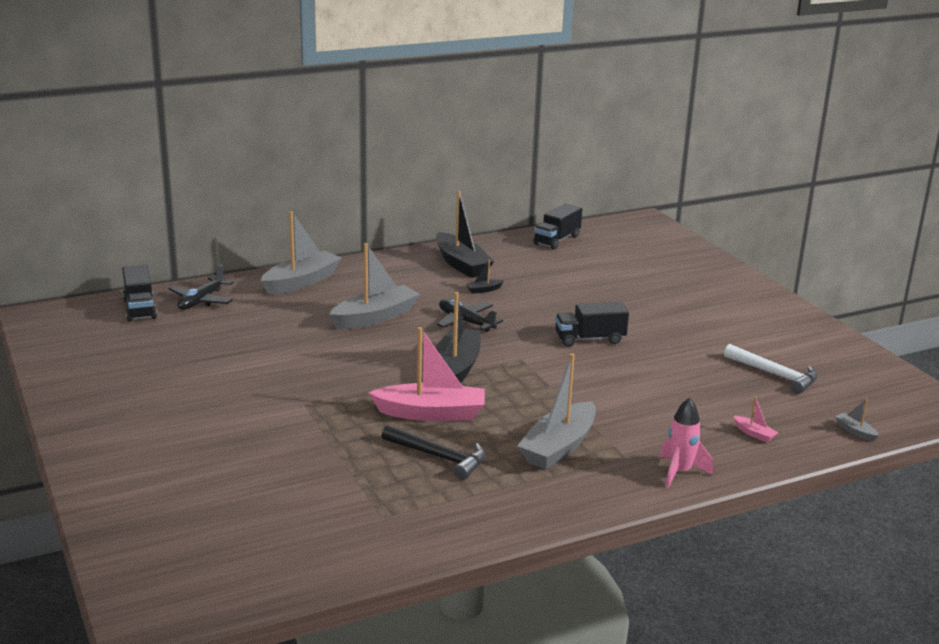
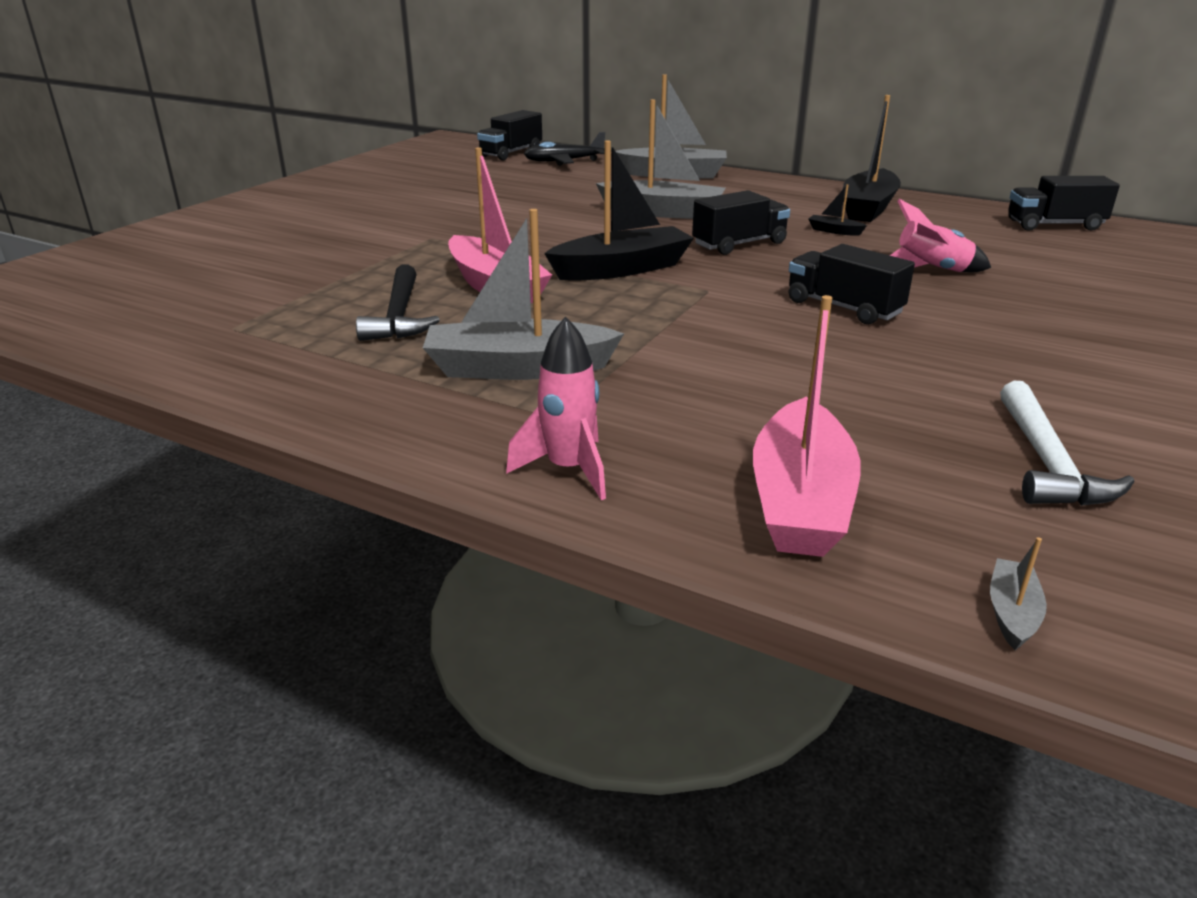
camera: 55 degrees right, 5 degrees up
black plane [437,299,503,332] -> black truck [692,190,790,255]
pink boat [734,396,778,443] -> pink boat [753,295,861,557], size x2.38
none -> pink rocket [890,199,991,272]

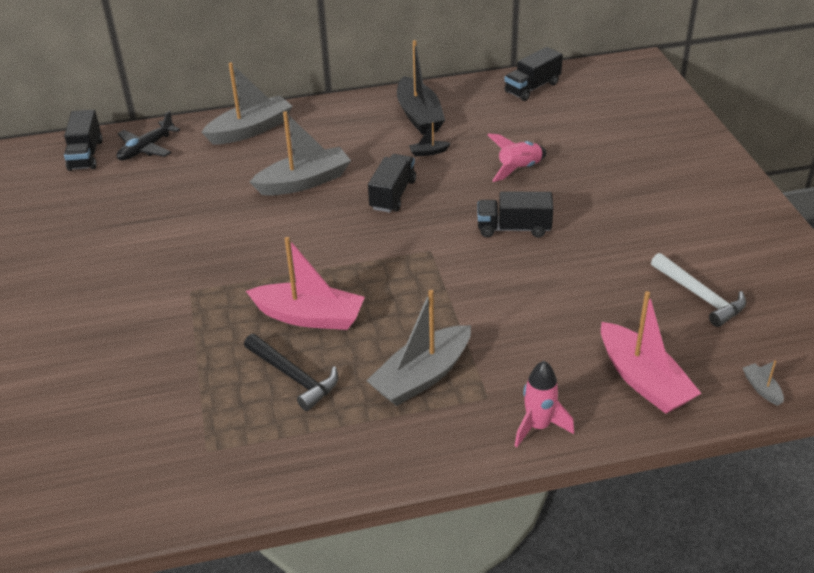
camera: 40 degrees left, 10 degrees up
black boat [544,141,694,281] -> none

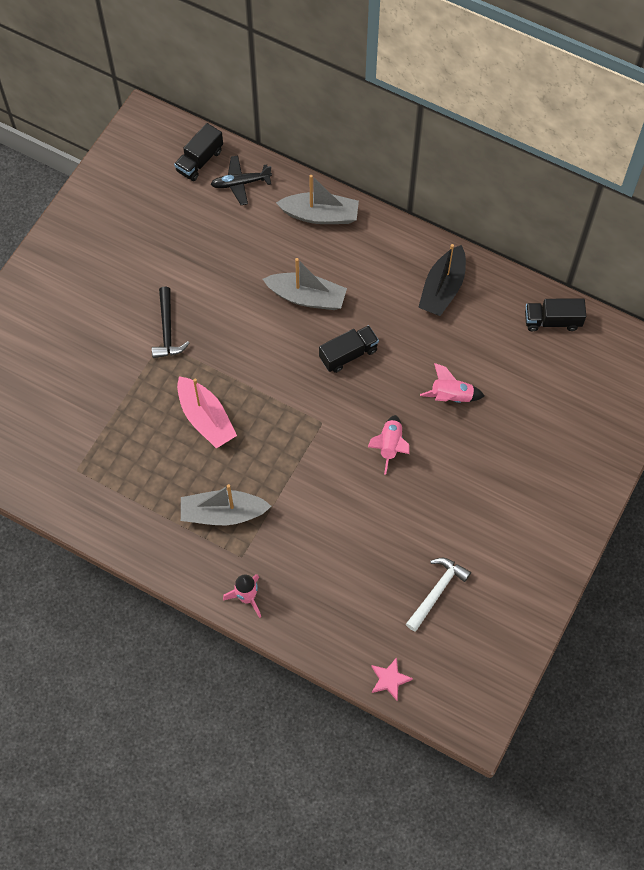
camera: 40 degrees right, 25 degrees up
black hammer [244,334,338,411] -> black hammer moved to [152,287,189,358]
black boat [409,122,451,156] -> none
black truck [477,192,554,238] -> pink rocket [368,415,410,475]
pink boat [601,291,701,414] -> none
white hammer [651,253,746,327] -> white hammer turned 150 degrees counterclockwise [406,558,471,632]
grey boat [743,360,784,406] -> pink star [371,657,413,701]

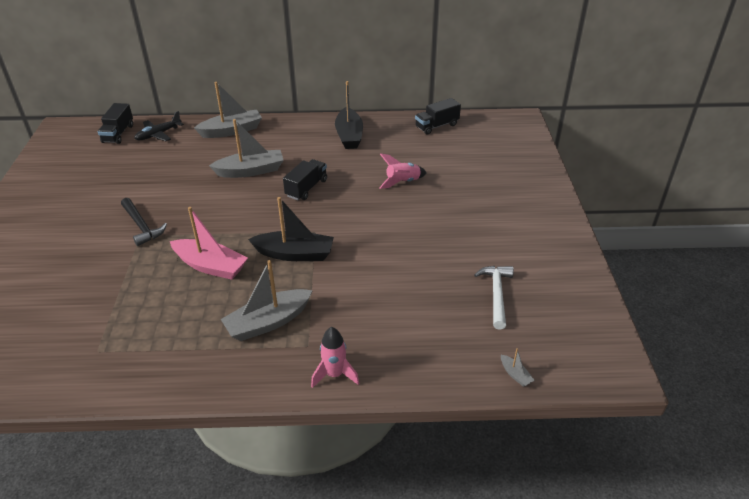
camera: 30 degrees left, 25 degrees down
pink rocket [368,415,410,475] -> none
pink star [371,657,413,701] -> grey boat [501,348,535,387]
none -> black boat [248,197,334,261]

